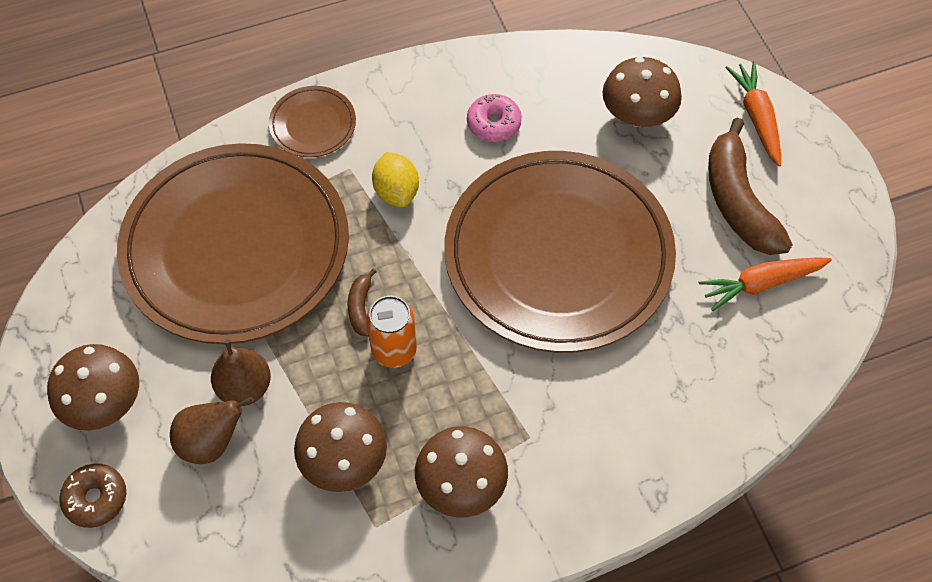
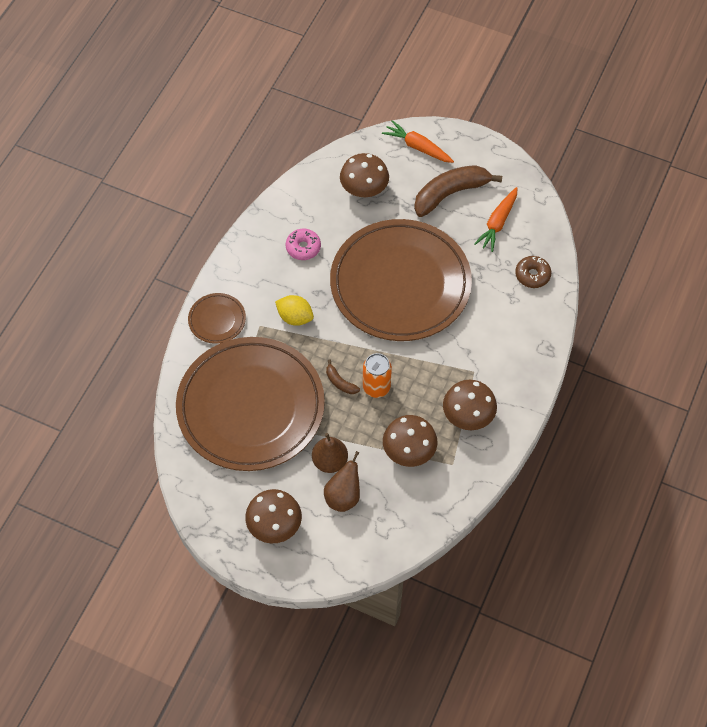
camera: 45 degrees left, 0 degrees up
brown donut [59,464,126,528] -> brown donut moved to [515,256,551,288]
brown banana [708,118,793,255] -> brown banana turned 120 degrees clockwise [414,165,502,217]

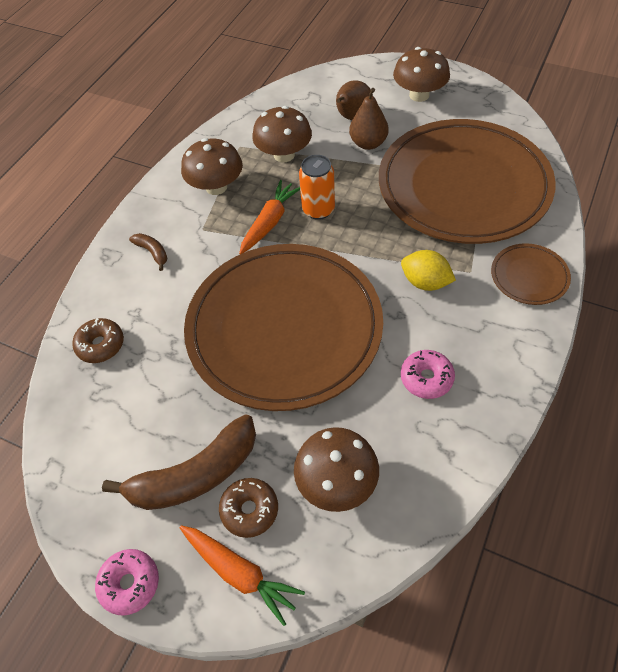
camera: 175 degrees left, 5 degrees down
brown banana [326,360,360,394] -> brown banana moved to [129,233,167,271]
orange carrot [474,187,518,252] -> orange carrot moved to [239,180,300,254]
none -> pink donut [95,549,159,616]
none -> brown donut [219,478,278,538]

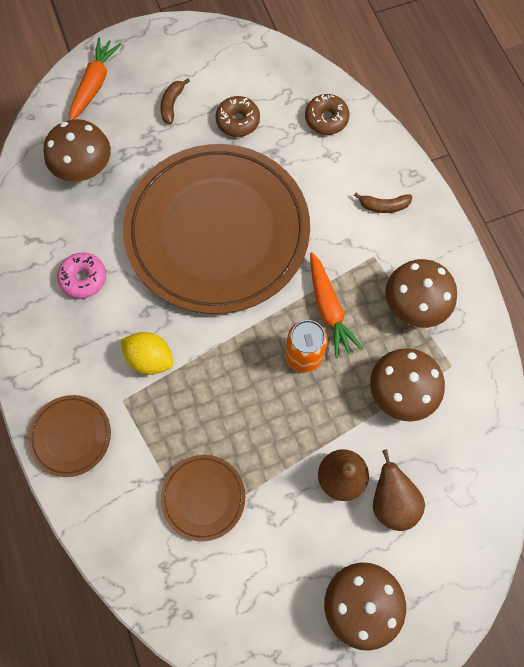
camera: 130 degrees right, 15 degrees up
pink donut [95,549,159,616] -> none
brown banana [102,414,256,510] -> brown banana [160,79,190,124], size x0.45
orange carrot [179,525,305,626] -> orange carrot turned 120 degrees clockwise [69,38,121,120]
brown donut [219,478,278,538] -> brown donut moved to [215,96,260,137]
brown plate [379,119,556,244] -> brown plate [161,455,245,541], size x0.40
yellow lemon [401,250,456,291] -> yellow lemon turned 45 degrees clockwise [121,332,173,374]

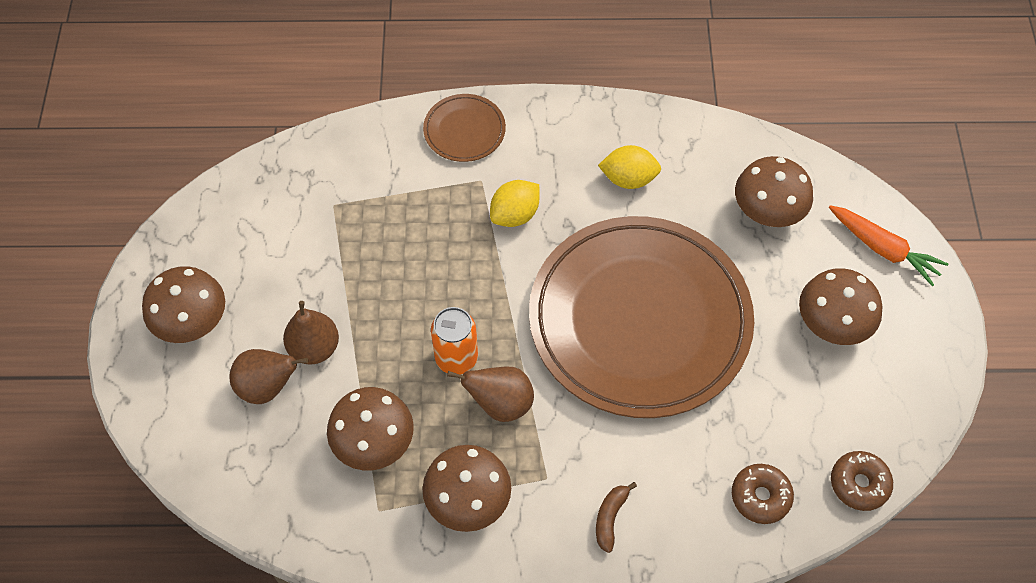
camera: 110 degrees right, 10 degrees down
pink donut [57,252,106,299] -> yellow lemon [598,145,661,189]
brown banana [160,79,190,124] -> brown mushroom [799,268,882,345]
brown plate [161,455,245,541] -> none
brown donut [215,96,260,137] -> brown donut moved to [831,451,893,511]
orange carrot [310,252,363,358] -> brown pear [447,367,534,422]

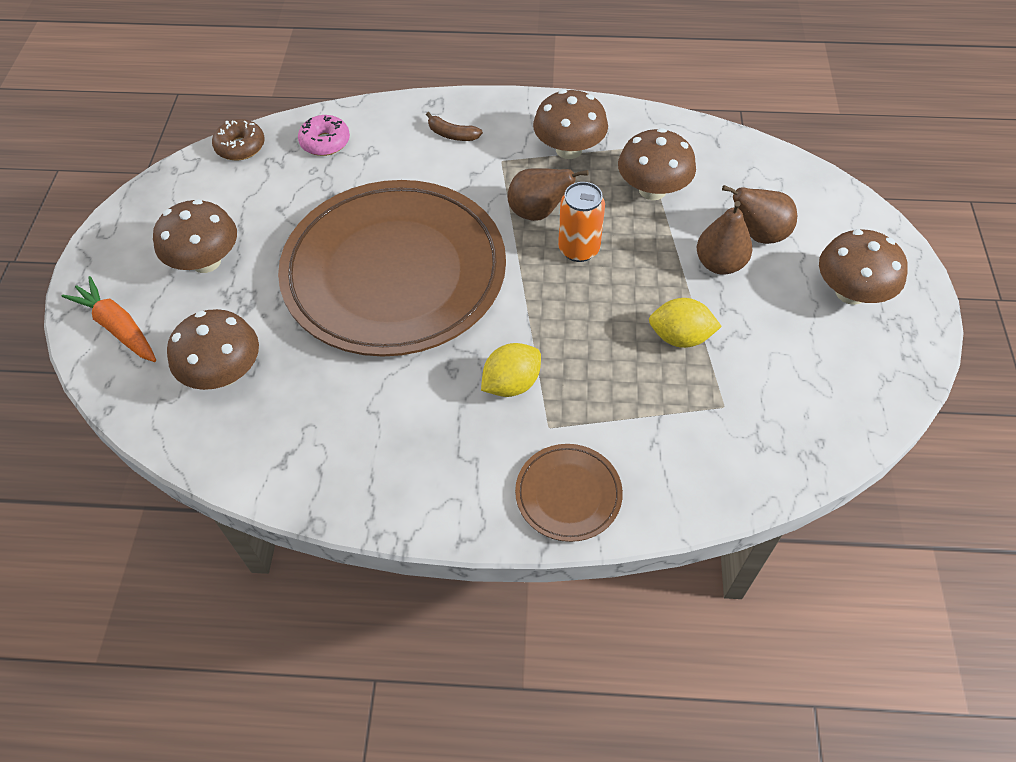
camera: 175 degrees left, 5 degrees down
brown banana [596,482,637,553] -> brown banana turned 90 degrees clockwise [426,112,483,141]
yellow lemon [598,145,661,189] -> yellow lemon moved to [649,298,722,348]
brown donut [732,464,794,524] -> pink donut [298,115,350,156]

